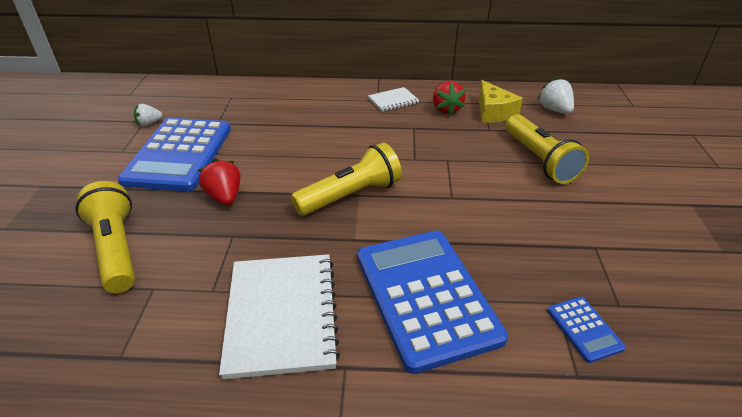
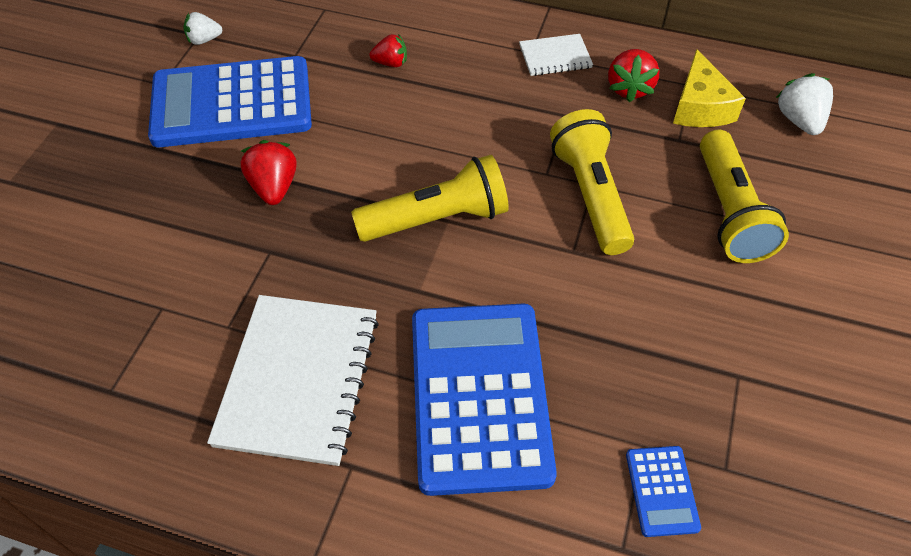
camera: 15 degrees right, 15 degrees up
yellow flashlight [75,181,135,293] -> yellow flashlight moved to [550,109,634,255]
blue calculator [118,118,231,191] -> blue calculator turned 60 degrees clockwise [148,56,312,147]
none -> red strawberry [369,34,407,67]

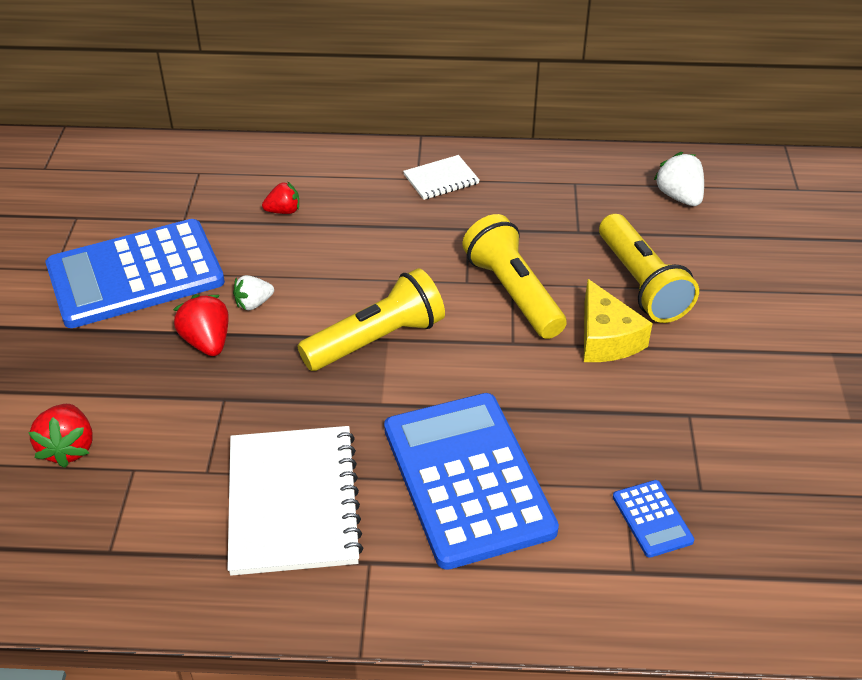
camera: 15 degrees left, 10 degrees down
white strawberry [184,12,222,45] -> white strawberry moved to [233,275,274,310]
red strawberry [608,49,659,102] -> red strawberry moved to [28,404,93,468]
yellow cheese [673,49,746,127] -> yellow cheese moved to [584,279,653,362]

